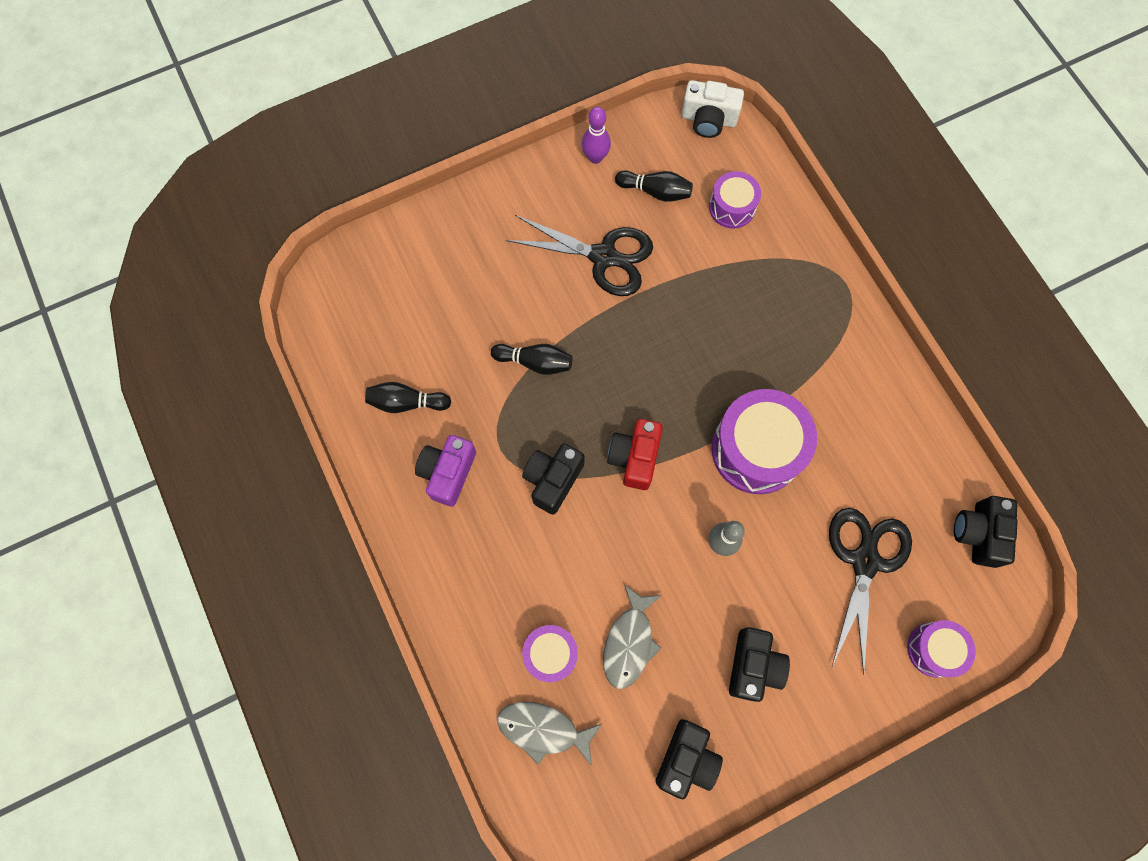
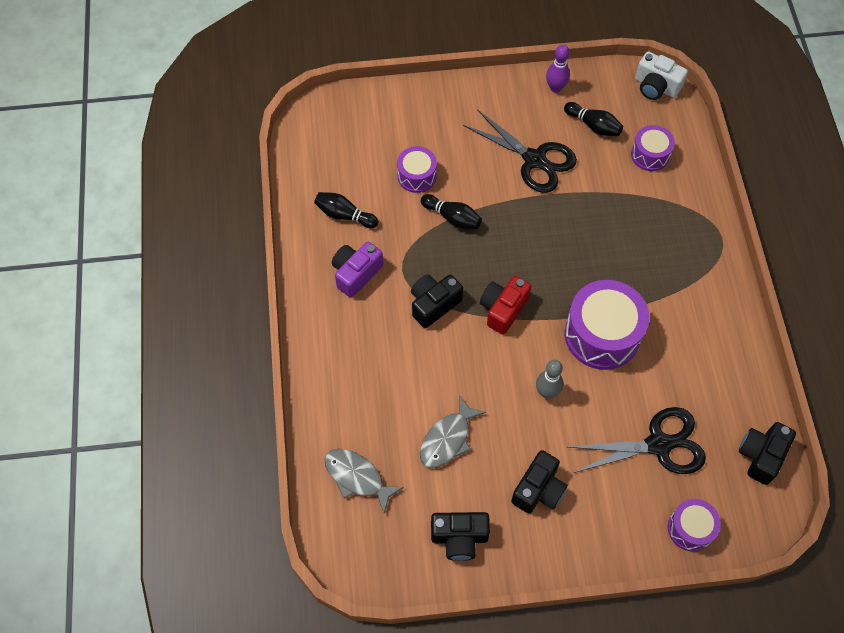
camera: 20 degrees right, 10 degrees down
purple drum [522,625,578,682] -> purple drum moved to [397,146,437,193]
black camera [656,719,723,799] -> black camera turned 45 degrees clockwise [431,512,490,561]
black scissors [829,508,912,675] -> black scissors turned 45 degrees clockwise [568,407,706,474]

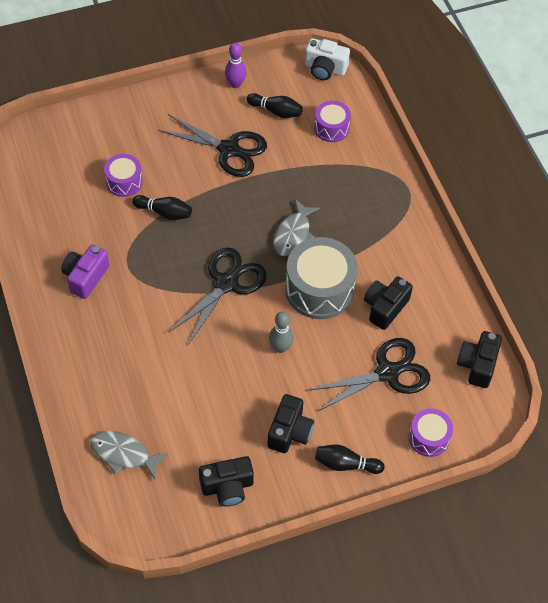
camera: 15 degrees left, 5 degrees down
black bowling pin [314,192,378,228] -> black bowling pin moved to [315,444,384,474]
black camera [411,274,463,328] -> black camera moved to [364,276,413,330]
grey fish [420,394,486,468] -> grey fish moved to [273,199,320,256]
red camera [480,276,531,335] -> black scissors [169,247,267,345]
purple drum [565,280,649,370] -> grey drum [285,237,358,319]

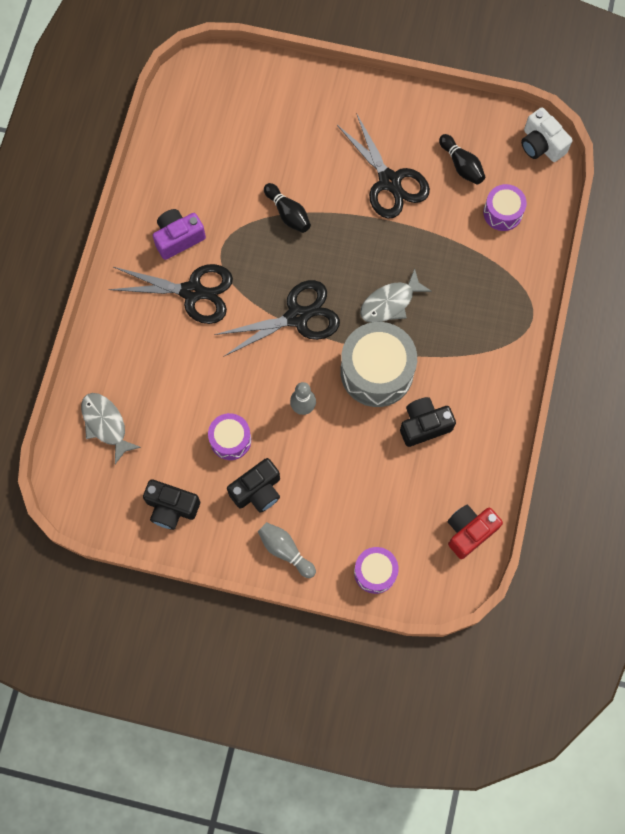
camera: 35 degrees right, 15 degrees up
purple drum [104,154,143,197] -> purple drum moved to [208,413,251,460]
purple bowling pin [225,43,246,88] -> none
black scissors [307,338,430,412] -> black scissors moved to [108,264,233,324]
black bowling pin [315,444,384,474] -> grey bowling pin [258,522,316,578]
black camera [457,331,502,388] -> red camera [448,505,503,559]

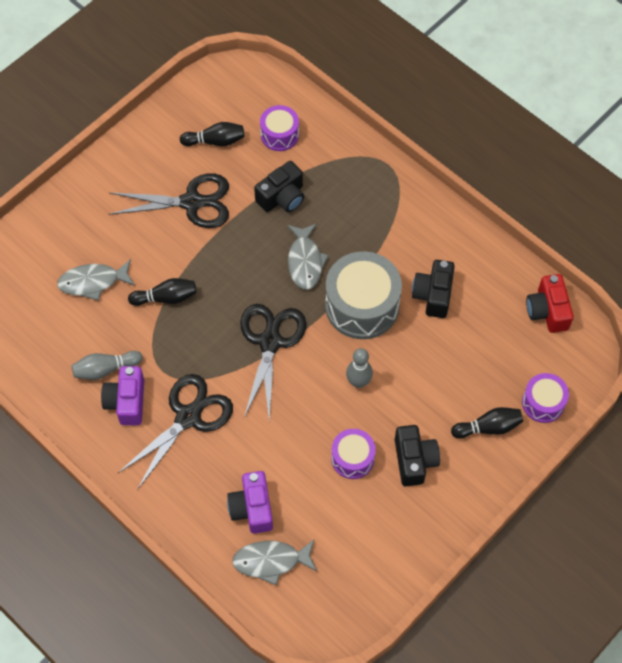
camera: 60 degrees left, 10 degrees down
black camera [143,479,200,530] -> black camera moved to [254,161,304,212]
grey bowling pin [258,522,316,578] -> grey bowling pin moved to [72,351,143,380]
white camera [521,107,572,162] -> none
none -> grey fish [57,259,135,301]
none -> purple camera [227,471,273,534]
none -> black bowling pin [451,407,523,439]

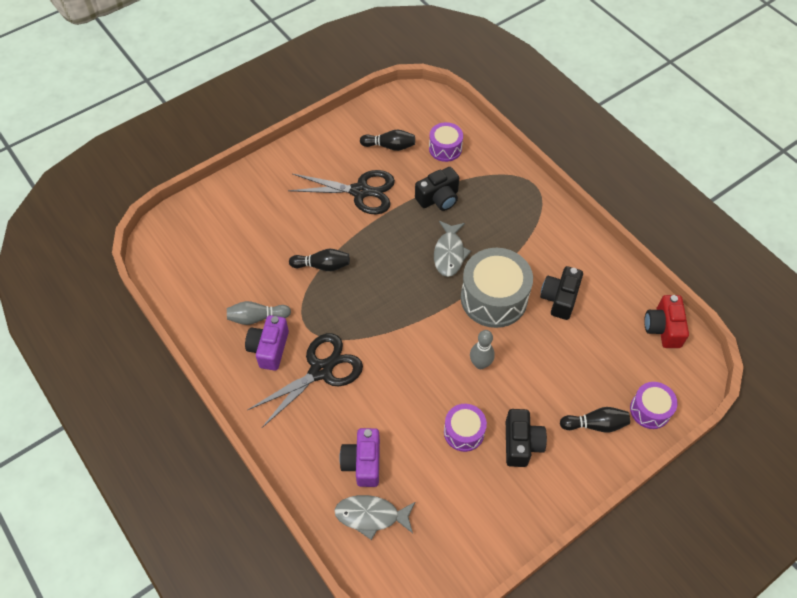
camera: 10 degrees right, 5 degrees down
grey fish [57,259,135,301] -> none
black scissors [240,304,306,421] -> none

